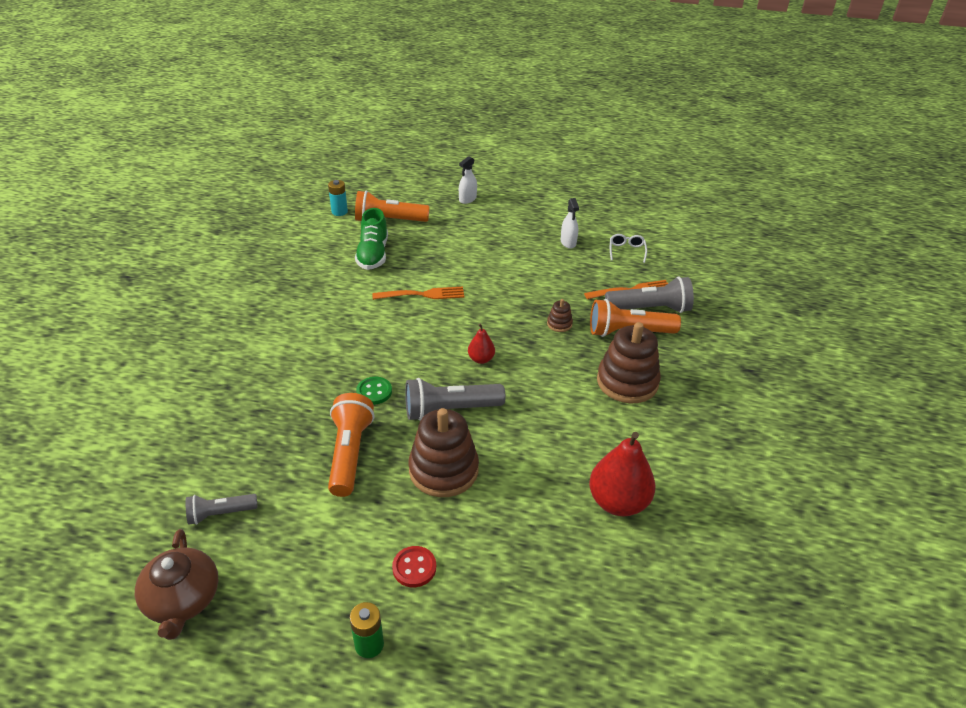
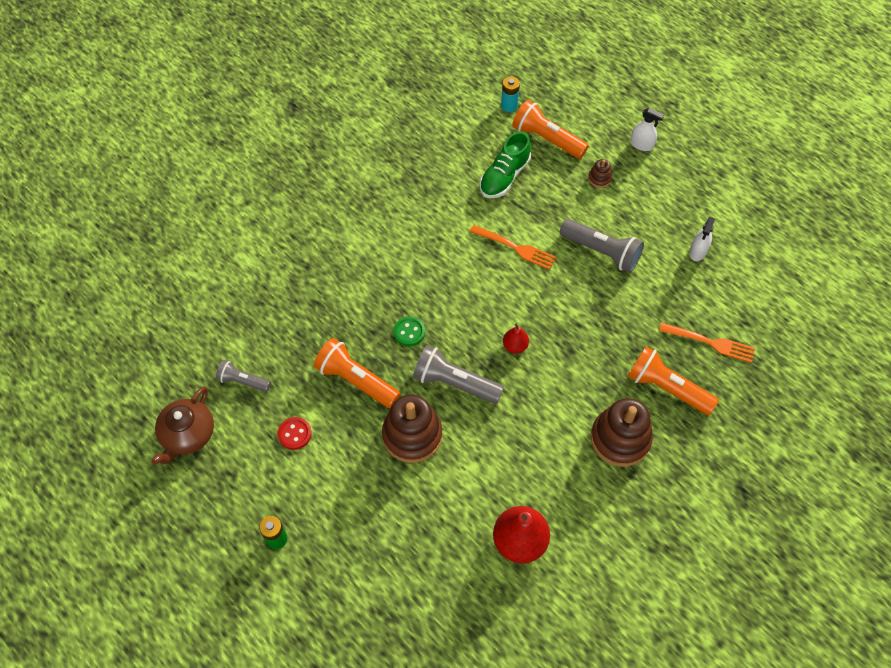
camera: 35 degrees right, 20 degrees up
orange flashlight [328,393,374,497] -> orange flashlight turned 90 degrees counterclockwise [314,338,400,408]
red button [392,546,436,587] -> red button moved to [278,417,312,450]
white spray bottle [459,156,477,204] -> white spray bottle turned 135 degrees counterclockwise [630,108,664,151]
brown stacking toy [547,299,573,332] -> brown stacking toy moved to [588,159,612,188]
grey flashlight [605,276,694,313] -> grey flashlight moved to [560,219,644,273]
white glasses [610,234,647,263] -> none

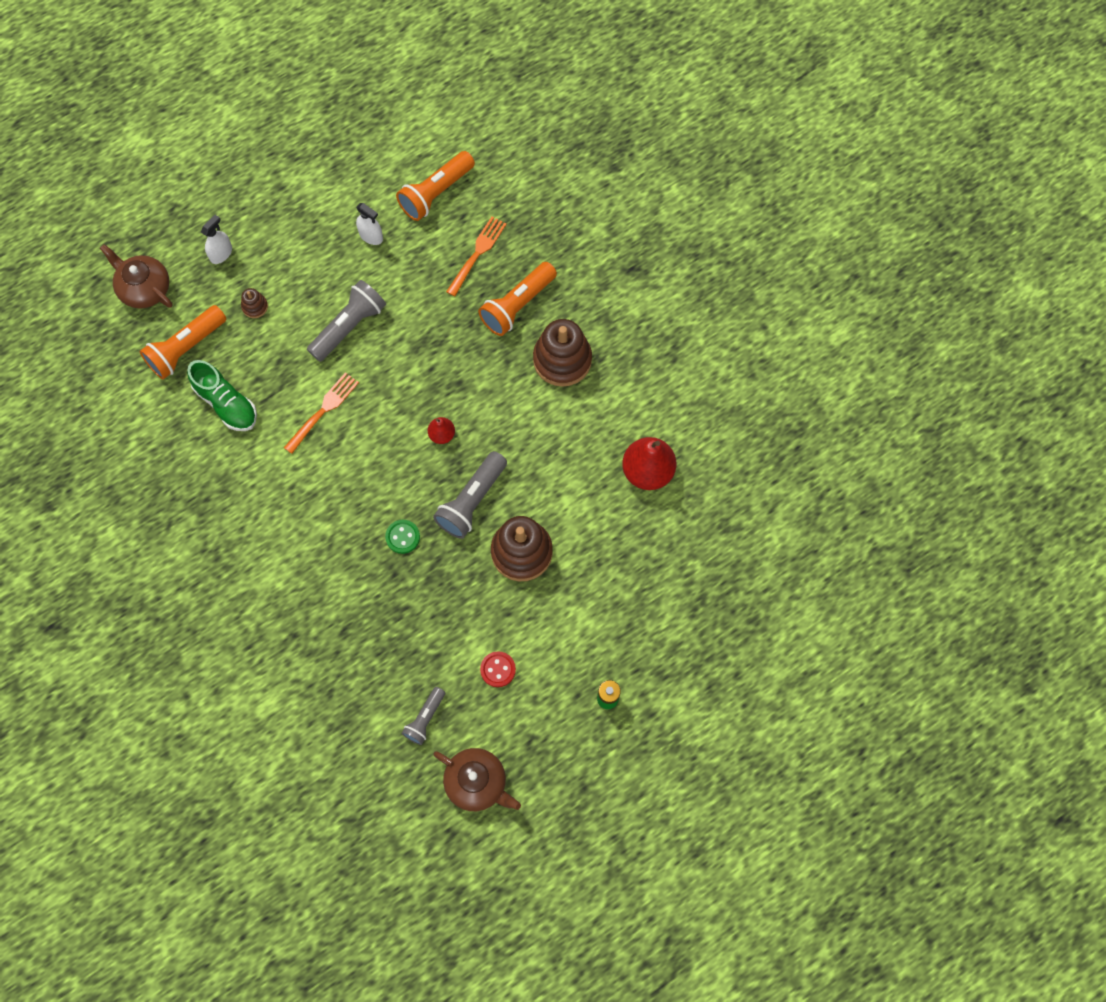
camera: 80 degrees left, 10 degrees up
orange flashlight [314,338,400,408] -> orange flashlight moved to [396,151,475,221]
turquoise battery [501,76,520,112] -> none
none -> brown teapot [100,244,172,309]

